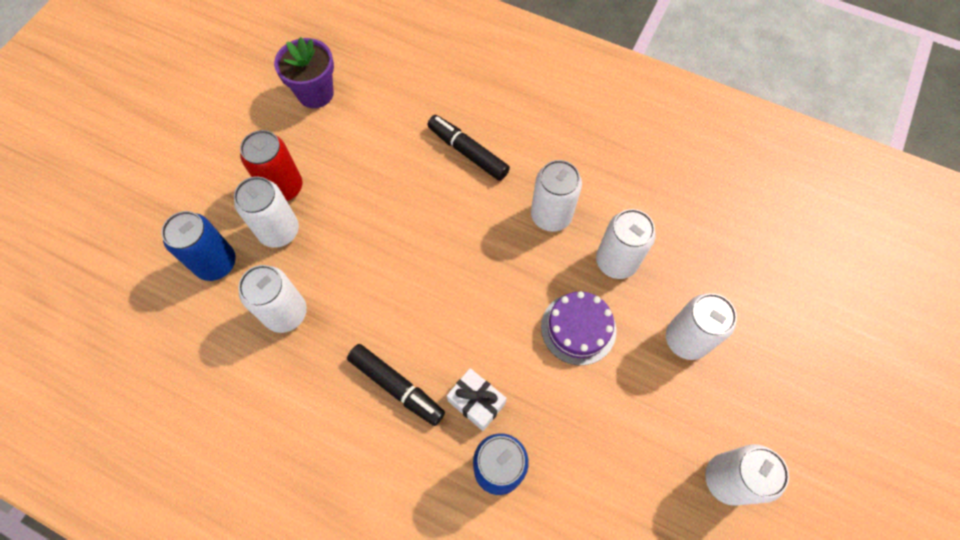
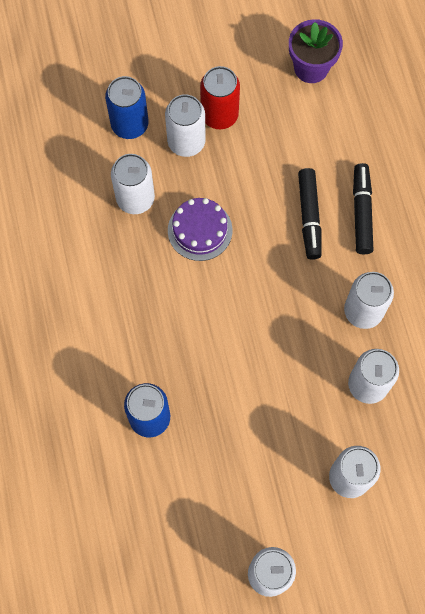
camera: 50 degrees right, 5 degrees up
black marker [347,344,445,426] -> black marker moved to [298,168,321,260]
white gift [447,368,507,431] -> none
purple cake [541,291,616,366] -> purple cake moved to [168,198,233,261]

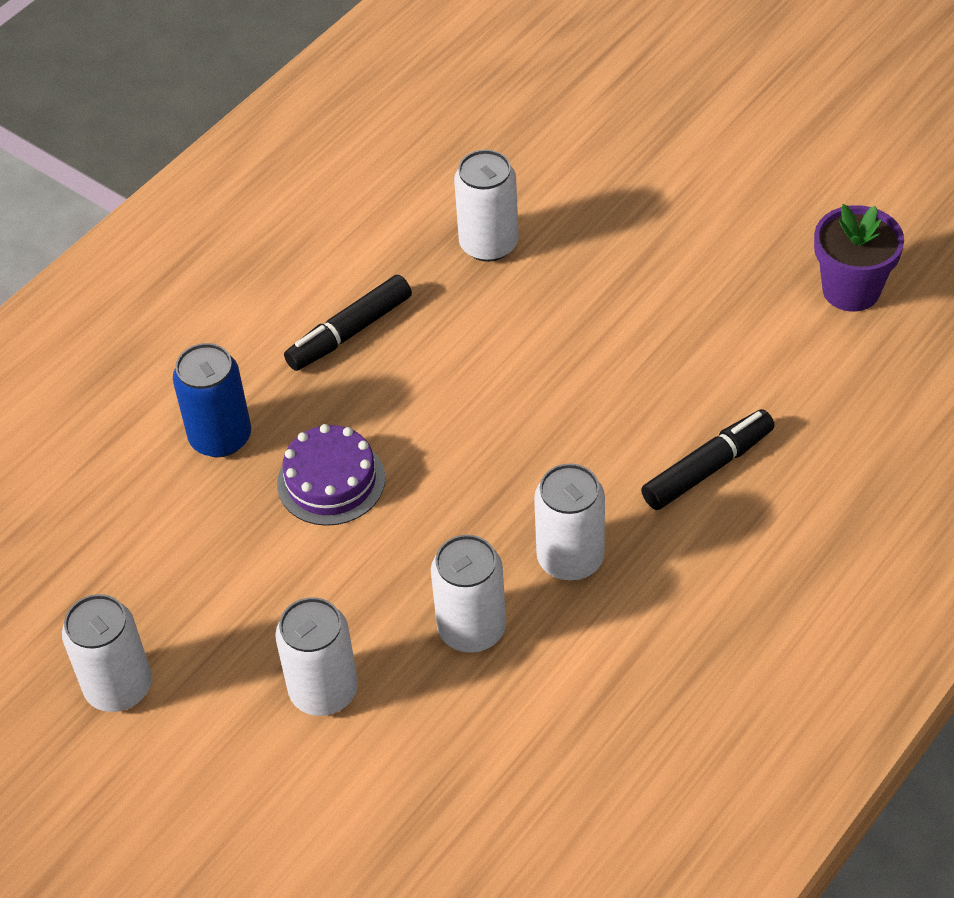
camera: 55 degrees right, 20 degrees down
blue can [105,76,148,139] -> none
white can [165,94,206,157] -> none
purple cake [168,198,233,261] -> purple cake moved to [277,424,385,526]
red can [200,66,240,129] -> none
black marker [298,168,321,260] -> black marker moved to [284,275,412,371]

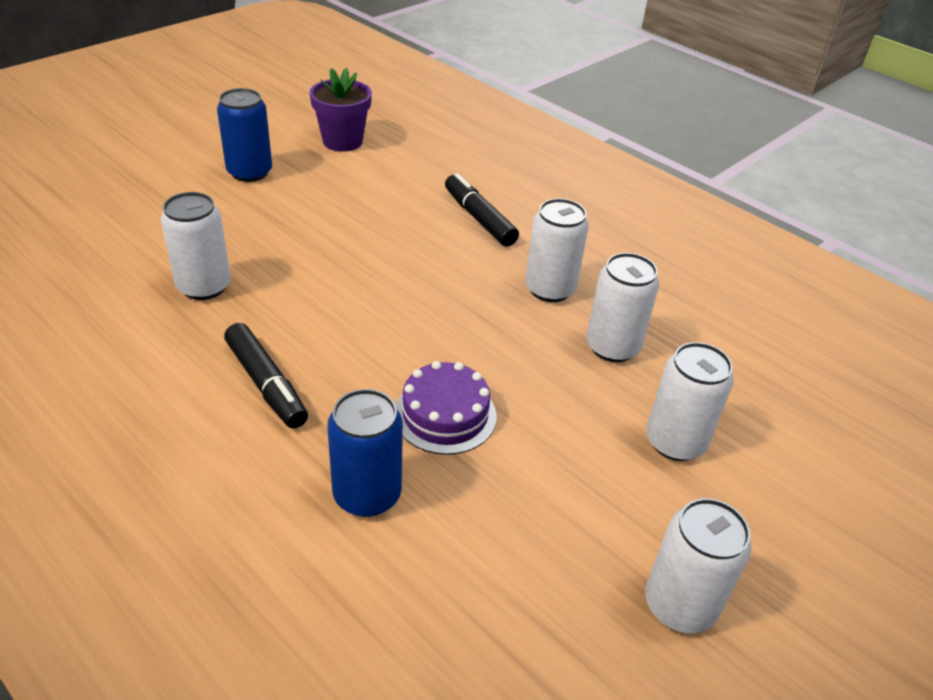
camera: 90 degrees left, 10 degrees down
none -> blue can [217,88,272,182]

